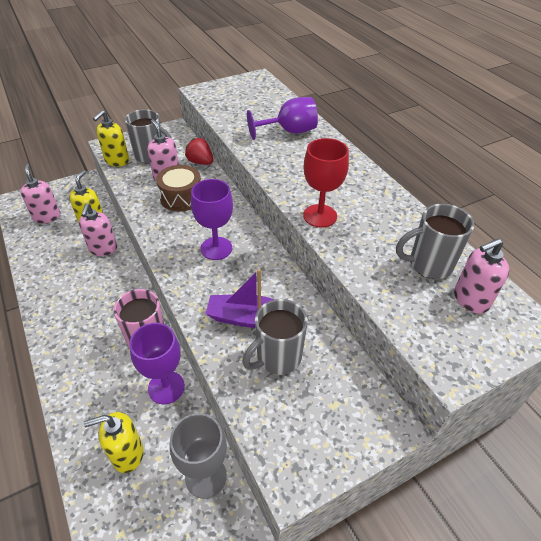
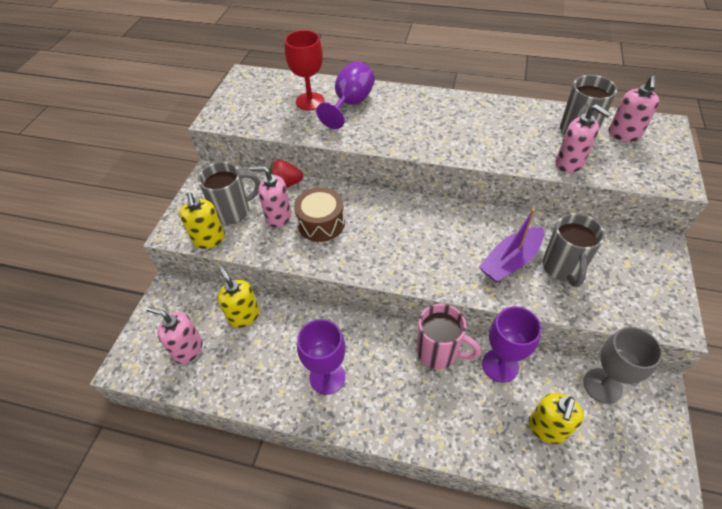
camera: 45 degrees left, 5 degrees up
pink soap dispenser [79,203,117,256] -> pink soap dispenser moved to [556,104,611,173]
purple goblet [191,179,233,260] -> purple goblet moved to [297,319,345,395]
red goblet [303,138,349,228] -> red goblet moved to [285,30,325,111]

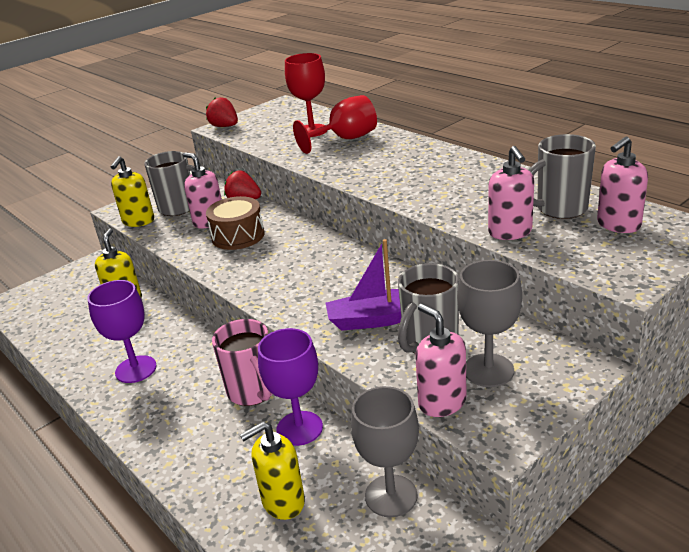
camera: 35 degrees right, 20 degrees down
pink soap dispenser [147,307,203,364] -> pink soap dispenser moved to [415,304,467,417]
purple goblet [316,61,375,129] -> red goblet [293,95,377,154]
none -> red strawberry [206,97,238,127]
none -> grey goblet [457,260,522,387]

